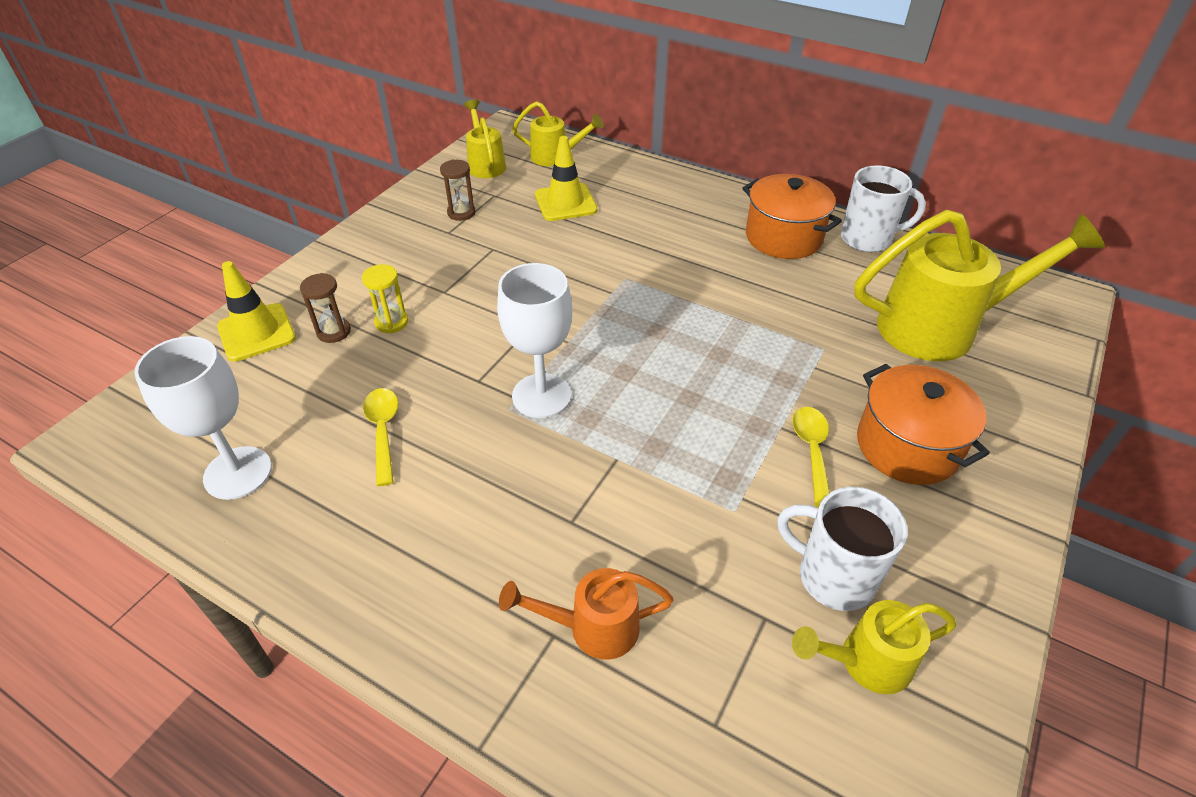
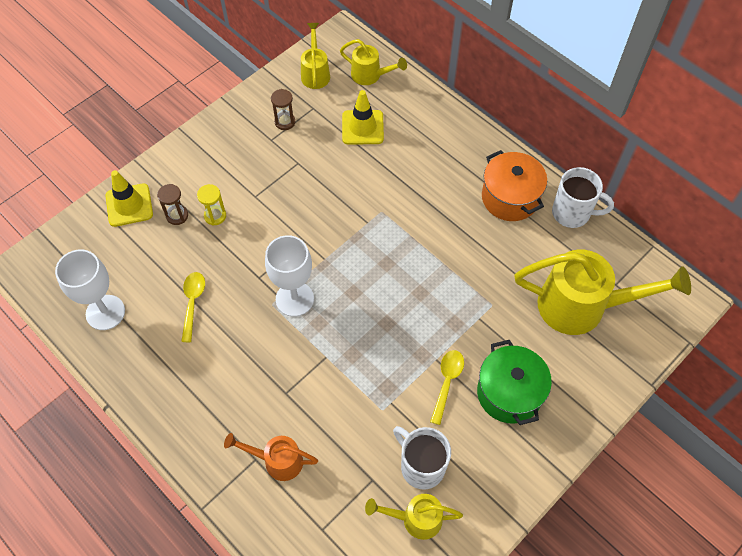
camera: 15 degrees right, 15 degrees up
orange pot [857,364,990,485] -> green pot [477,340,552,425]

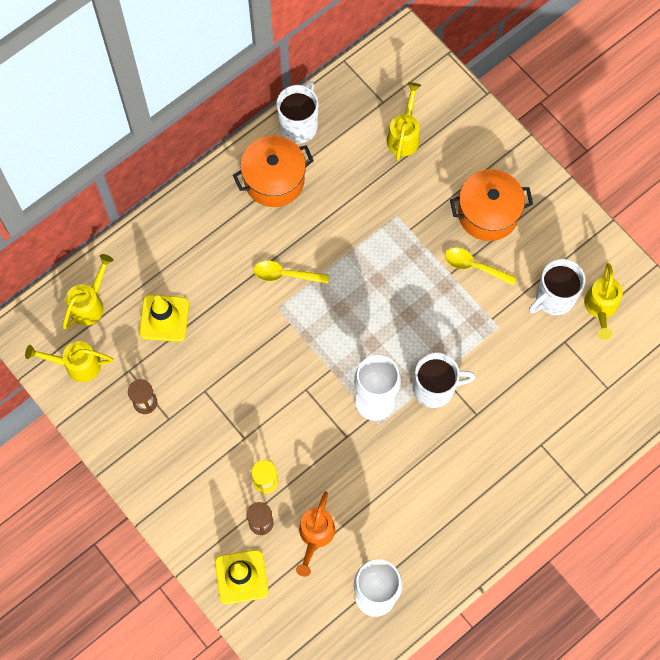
camera: 85 degrees left, 10 degrees up
yellow spoon [181,272,205,342] -> yellow spoon moved to [254,261,329,284]
orange watering can [224,433,318,481] -> orange watering can moved to [296,491,335,577]
green pot [477,340,552,425] -> orange pot [450,169,533,241]
yellow watering can [514,249,691,335] -> yellow watering can [387,82,421,161], size x0.52
none -> white mug [413,352,475,408]

